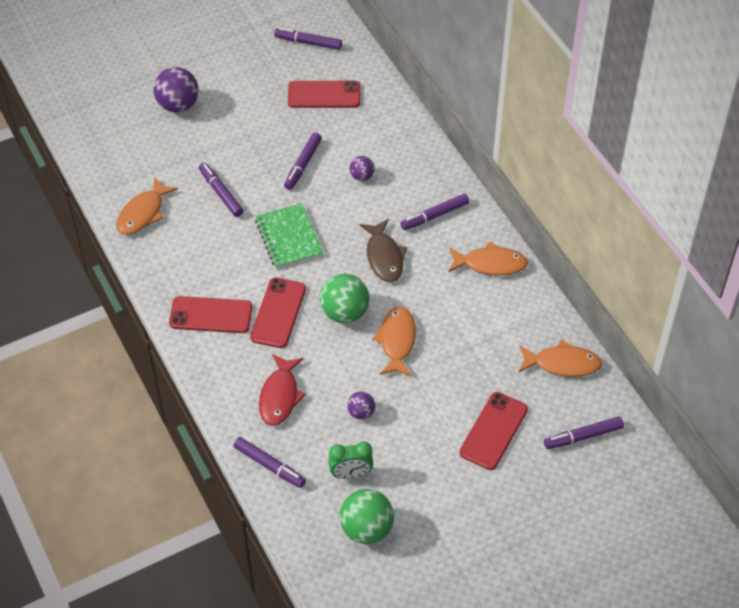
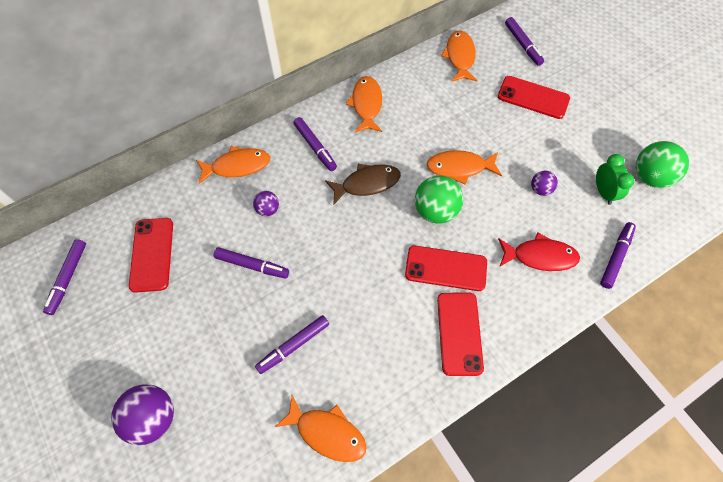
camera: 95 degrees left, 10 degrees up
green notebook [255,203,323,269] -> none
none -> orange fish [196,146,270,184]

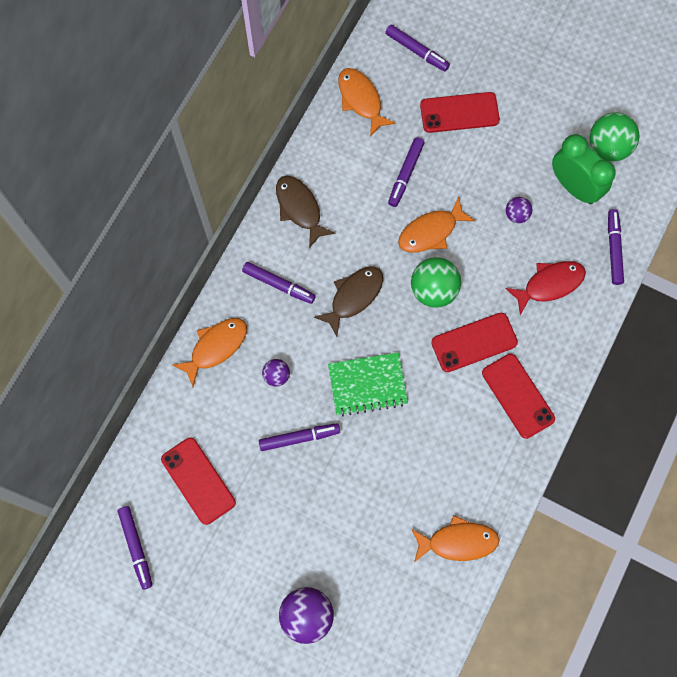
camera: 30 degrees left, 10 degrees up
purple marker [255,315,329,374] -> purple marker moved to [388,137,424,207]
orange fish [346,76,382,132] -> brown fish [276,176,336,248]
green clock [596,154,634,205] -> green clock [552,134,616,204], size x1.55
none -> green notebook [328,352,408,416]

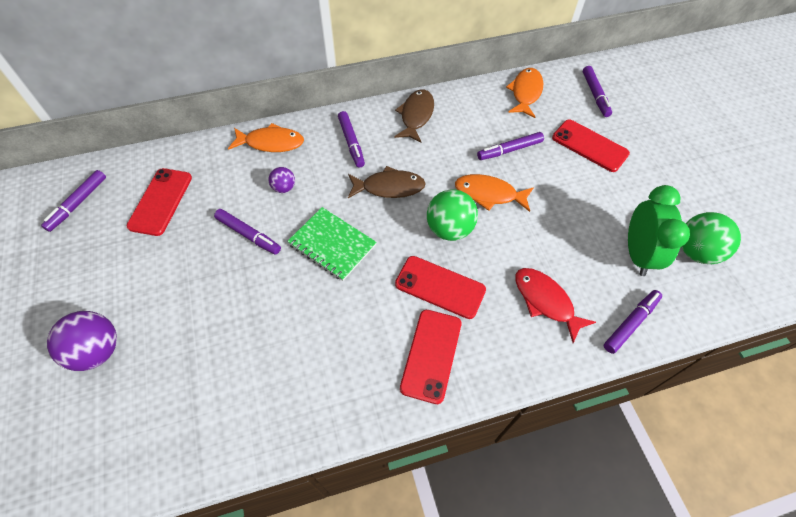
camera: 45 degrees right, 15 degrees down
orange fish [412,515,500,562] -> none
red fish [505,261,586,315] -> red fish turned 150 degrees counterclockwise [515,268,596,343]
purple ball [506,197,532,223] -> none

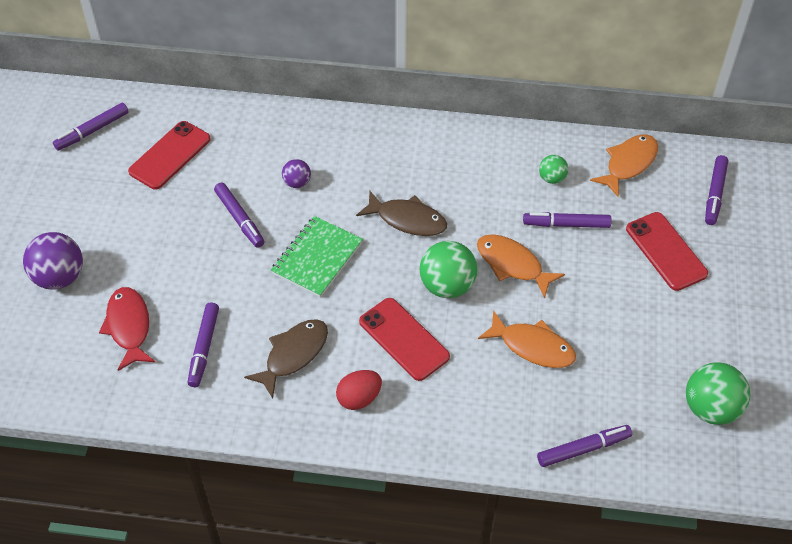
camera: 25 degrees right, 5 degrees down
orange fish [228,123,304,152] -> orange fish moved to [478,310,576,368]
green notebook [287,207,377,281] -> green notebook turned 60 degrees clockwise [271,216,363,297]
purple marker [338,111,365,168] -> purple marker moved to [187,303,219,387]
brown fish [394,89,434,143] -> brown fish moved to [244,319,328,399]
red phone [400,310,461,404] -> red egg [336,370,382,410]
red fish [515,268,596,343] -> red fish moved to [99,287,155,371]
green clock [628,185,690,276] -> none
none -> green ball [539,155,568,184]

